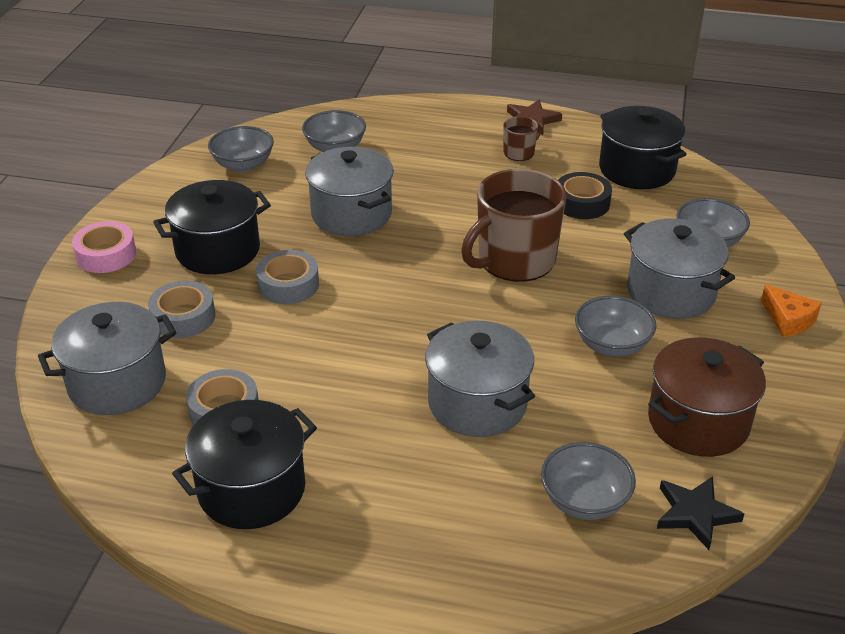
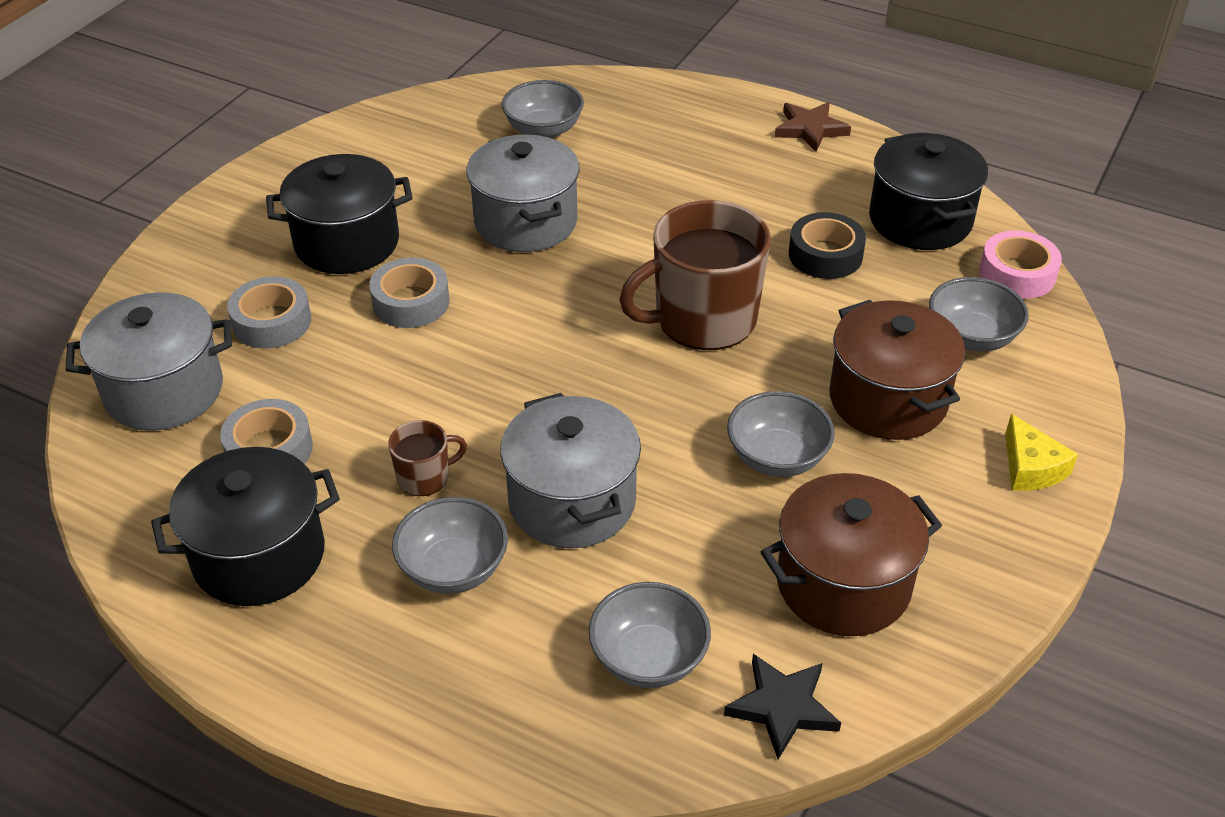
camera: 15 degrees right, 5 degrees up
pink tape [72,221,136,273] -> pink tape moved to [979,230,1062,299]
grey bowl [208,126,274,172] -> grey bowl moved to [392,497,508,594]
brown mug [503,117,542,161] -> brown mug moved to [388,420,467,496]
grey pot [624,219,735,319] -> brown pot [829,300,965,440]
orange cheese [761,284,822,337] -> yellow cheese [1005,414,1078,491]

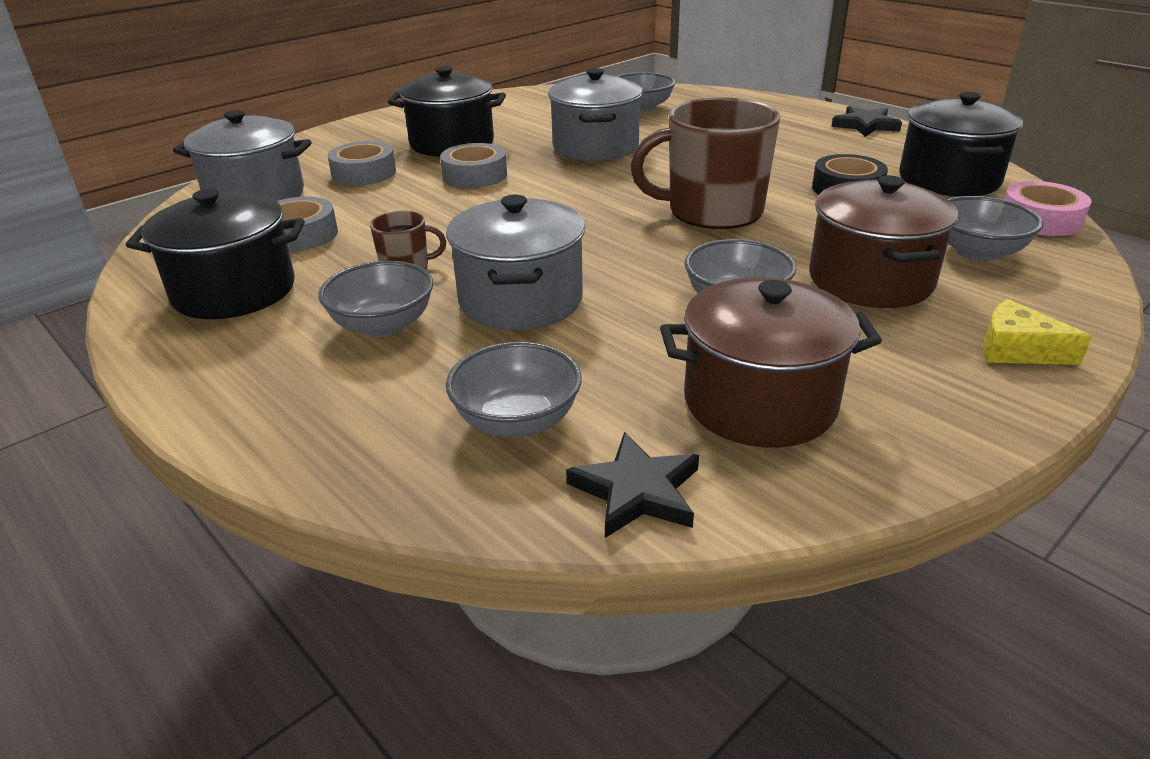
camera: 20 degrees right, 10 degrees down
brown star [775,102,851,152] -> black star [831,106,902,137]
yellow cheese [1005,414,1078,491] -> yellow cheese turned 120 degrees clockwise [983,299,1092,365]

